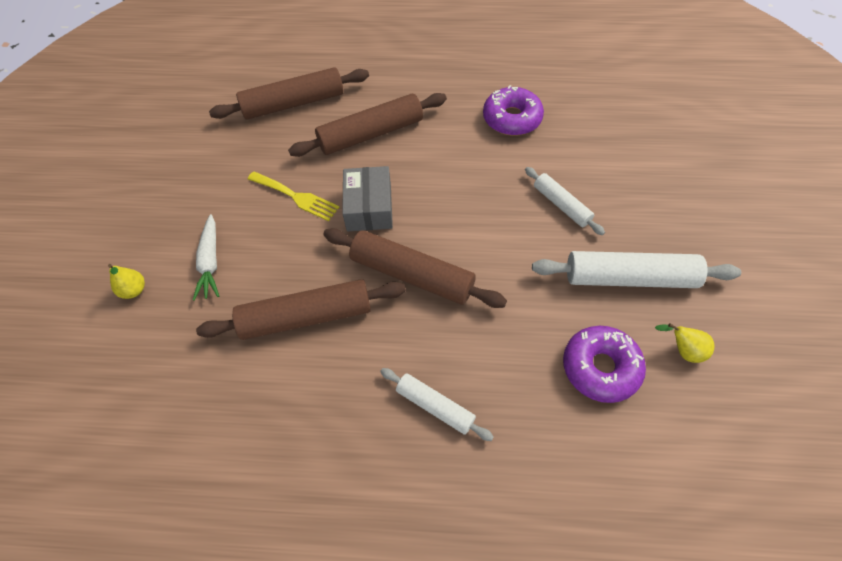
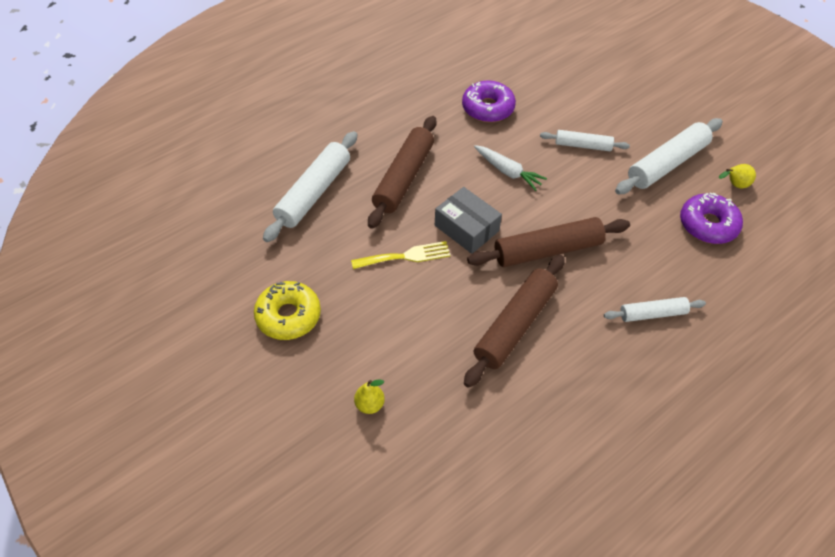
camera: 45 degrees left, 5 degrees down
white carrot [193,214,219,301] -> white carrot moved to [474,145,547,191]
brown rolling pin [209,67,369,120] -> white rolling pin [263,131,357,242]
none -> yellow donut [254,281,321,340]

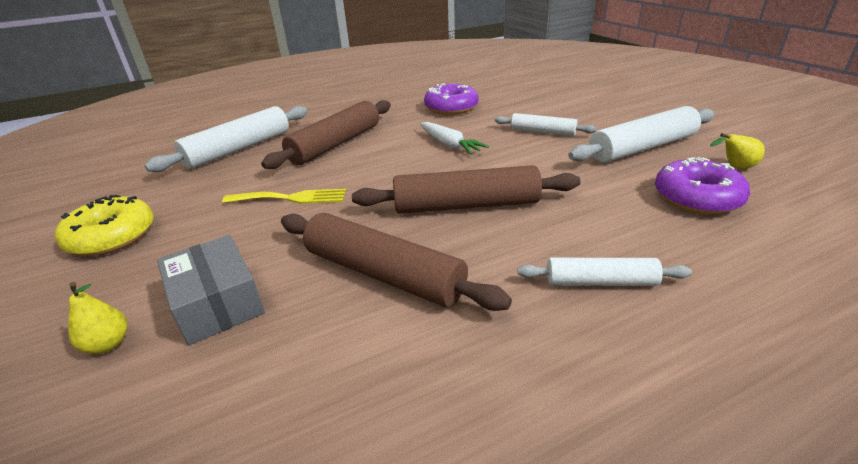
camera: 15 degrees right, 20 degrees down
grey box [435,187,502,254] -> grey box moved to [157,235,265,345]
brown rolling pin [464,255,565,388] -> brown rolling pin turned 75 degrees clockwise [281,213,512,311]

